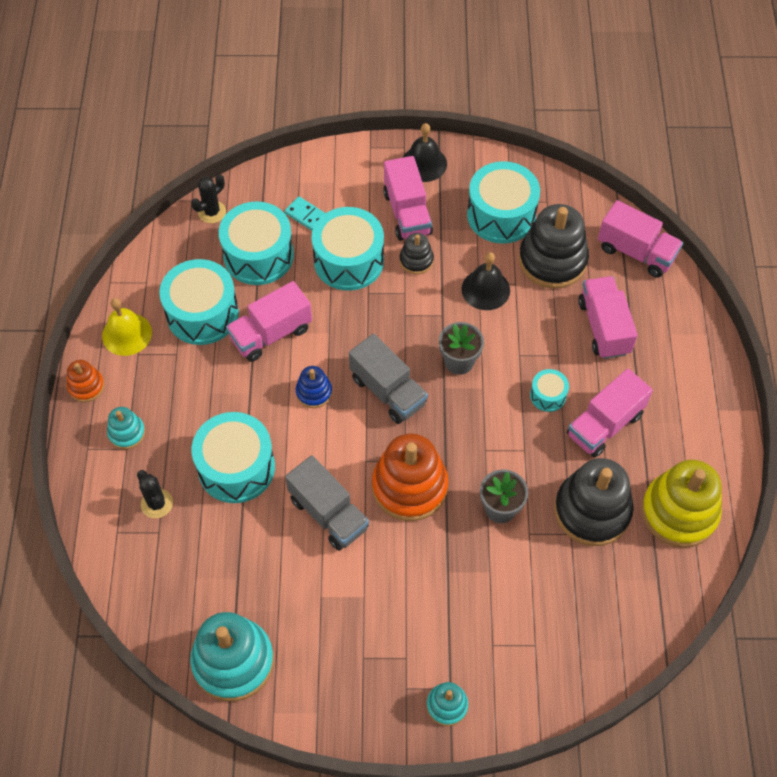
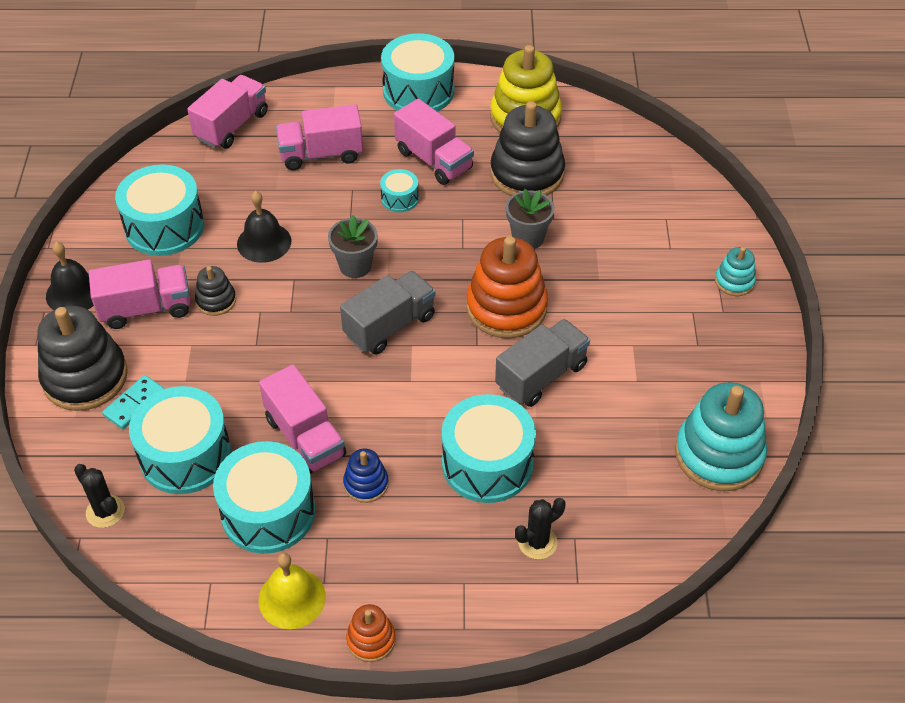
camera: 90 degrees left, 10 degrees down
turquoise stacking toy [107,407,145,450] -> none
blue stacking toy [296,366,332,408] -> blue stacking toy moved to [343,448,389,503]
turquoise drum [312,207,384,291] -> turquoise drum moved to [381,33,454,111]
black stacking toy [519,204,589,289] -> black stacking toy moved to [37,306,128,411]

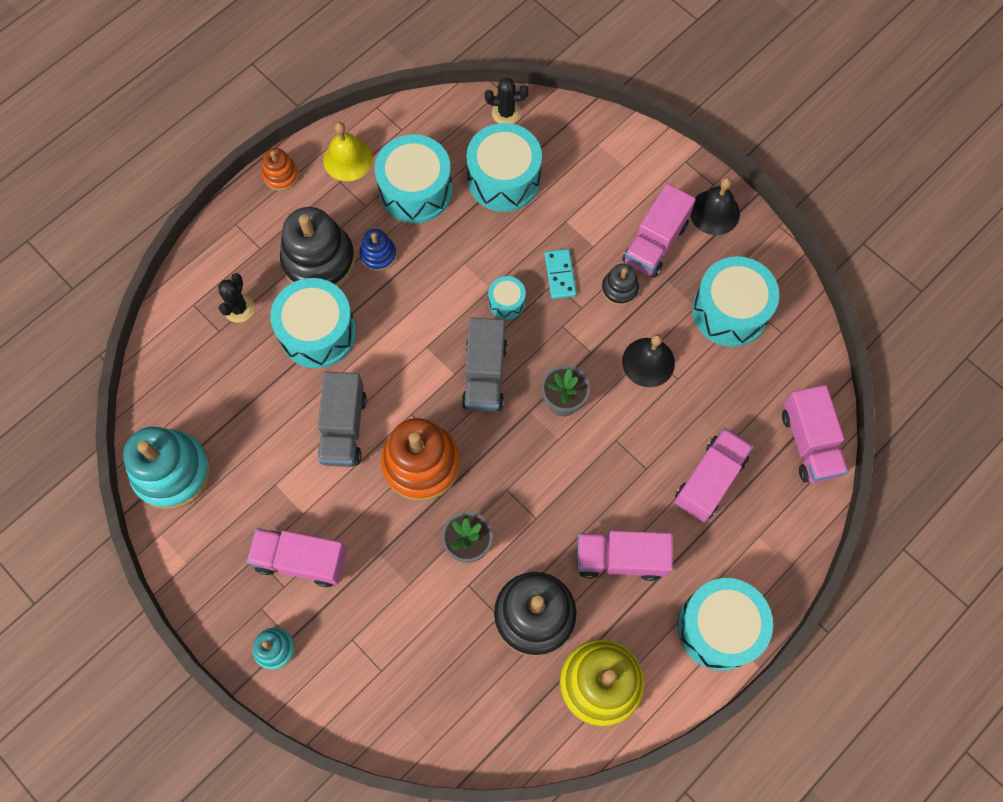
camera: 135 degrees right, 20 degrees up
black stacking toy [37,306,128,411] -> black stacking toy moved to [280,207,355,287]
turquoise domino [102,375,164,429] -> turquoise domino moved to [544,249,577,299]
pink truck [259,365,346,474] -> pink truck moved to [247,528,347,587]
turquoise drum [380,169,419,212] -> turquoise drum moved to [488,276,526,319]

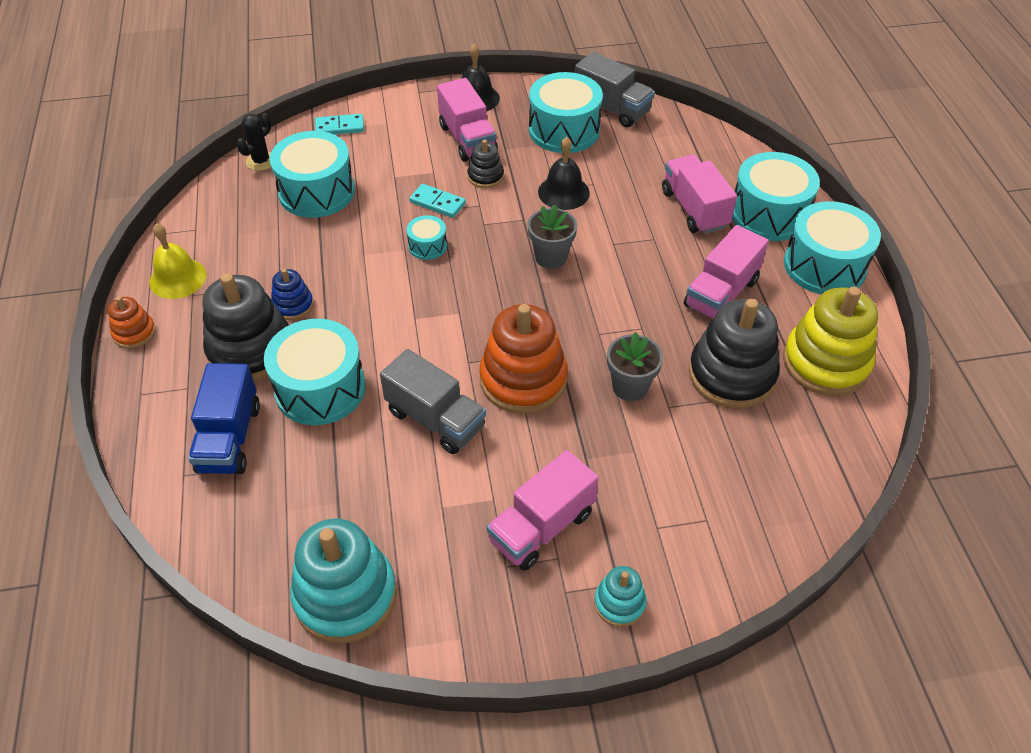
camera: 55 degrees left, 20 degrees down
black cactus [218,273,255,323] -> blue truck [188,363,260,474]
turquoise drum [375,134,452,223] -> turquoise drum moved to [732,152,820,241]
grey truck [462,318,507,412] -> grey truck moved to [575,52,655,127]
pink truck [782,385,848,483] -> none
none -> turquoise domino [315,114,364,135]

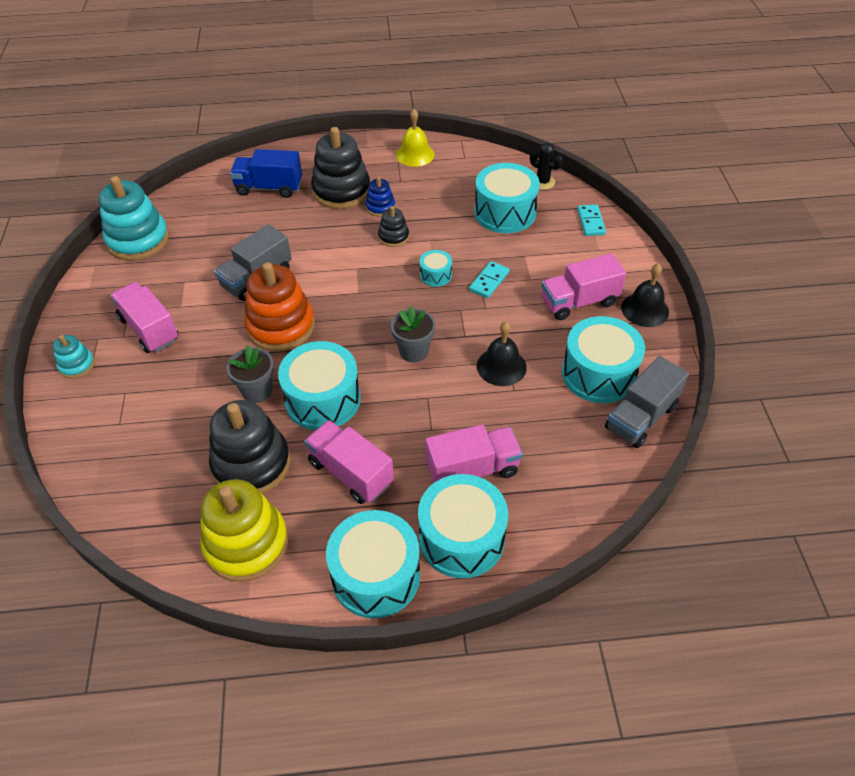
camera: 95 degrees right, 0 degrees up
orange stacking toy [108,297,156,349] -> none
turquoise drum [264,319,366,425] -> turquoise drum moved to [278,341,361,430]
black stacking toy [467,140,504,188] -> black stacking toy moved to [378,206,409,247]

